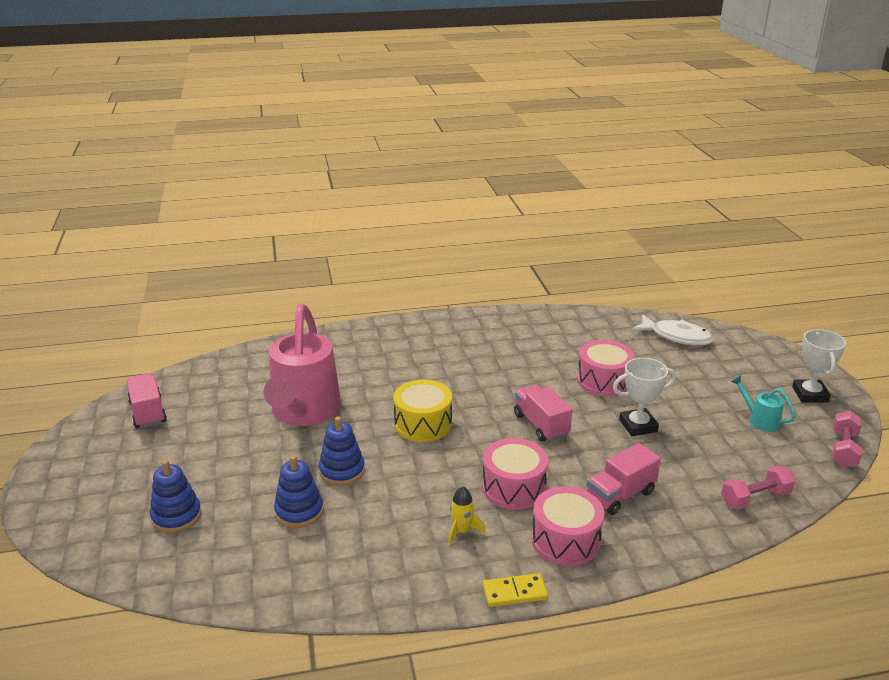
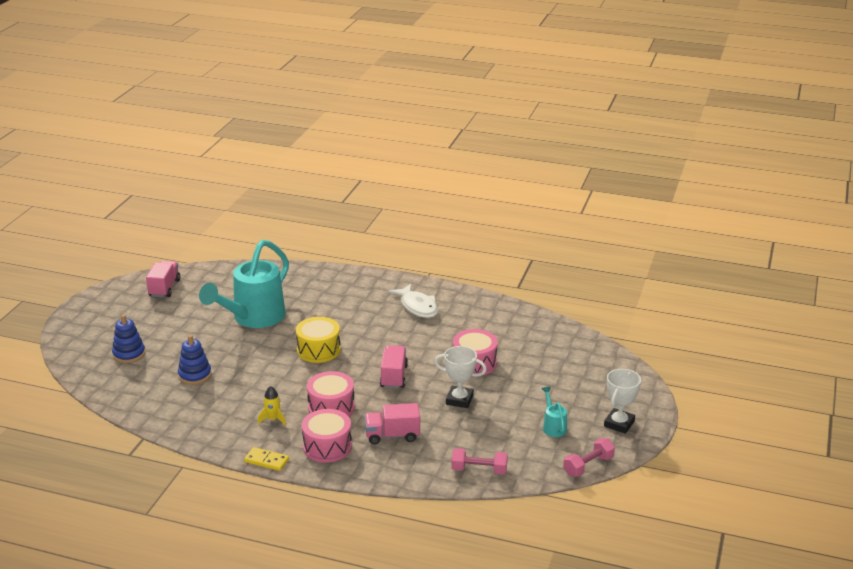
camera: 30 degrees right, 0 degrees up
pink watering can [264,304,341,426] -> turquoise watering can [199,240,289,328]
blue stacking toy [319,416,365,486] -> none
white fish [632,314,714,345] -> white fish moved to [388,284,438,318]

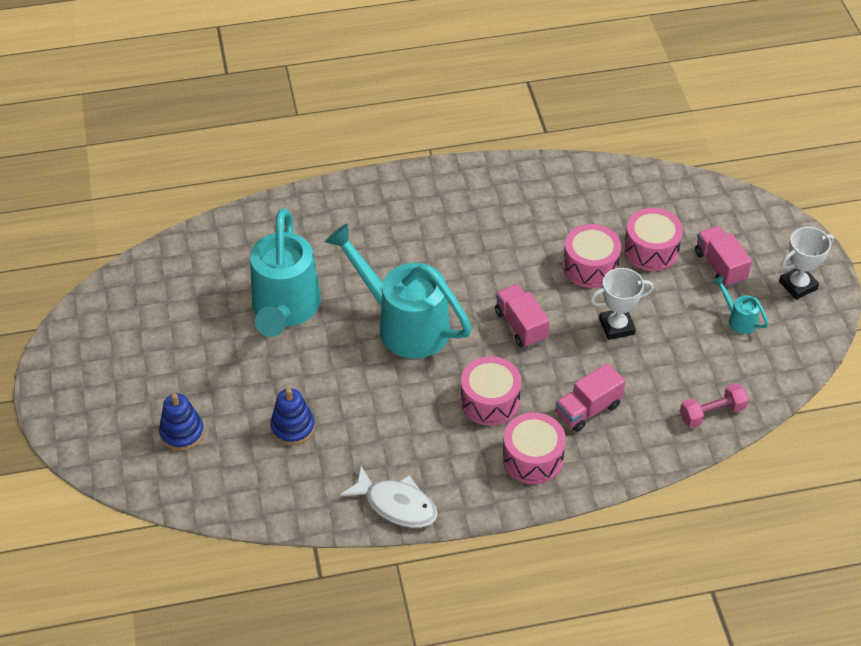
camera: 30 degrees left, 20 degrees up
pink truck [146,261,180,297] -> pink truck moved to [695,226,752,287]
yellow domino [244,447,289,471] -> none
yellow rocket [258,386,286,425] -> none
yellow drum [296,317,341,363] -> turquoise watering can [325,223,472,359]
white fish [388,284,438,318] -> white fish moved to [340,466,438,528]
pink dumbbell [563,438,615,477] -> none
white trophy [604,369,641,434] -> white trophy turned 60 degrees clockwise [779,227,834,300]
none -> pink drum [624,208,683,271]

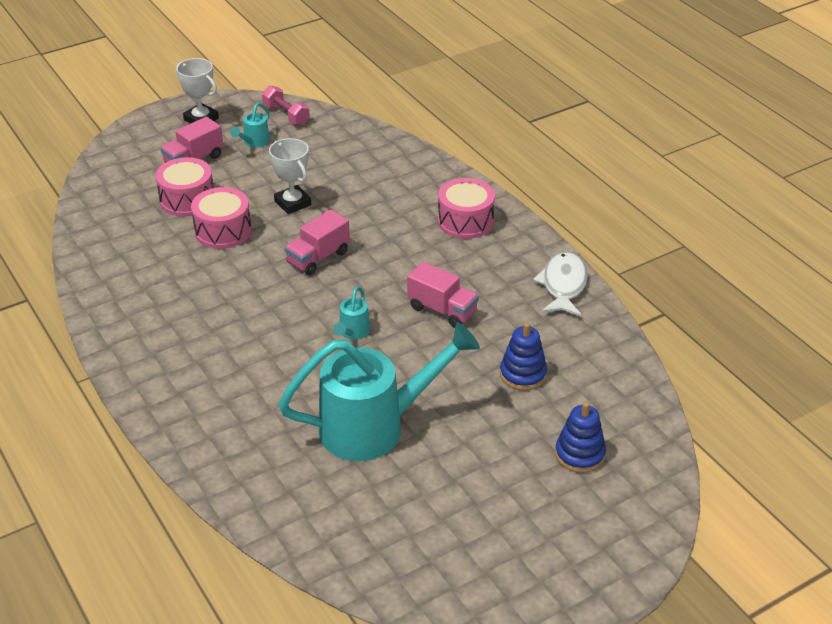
camera: 110 degrees left, 10 degrees down
turquoise watering can [325,223,472,359] -> turquoise watering can [333,287,370,340], size x0.41
pink drum [460,356,521,426] -> none
pink truck [556,363,625,432] -> pink truck moved to [407,262,479,328]
pink dumbbell [680,383,749,428] -> pink dumbbell moved to [262,86,310,126]

